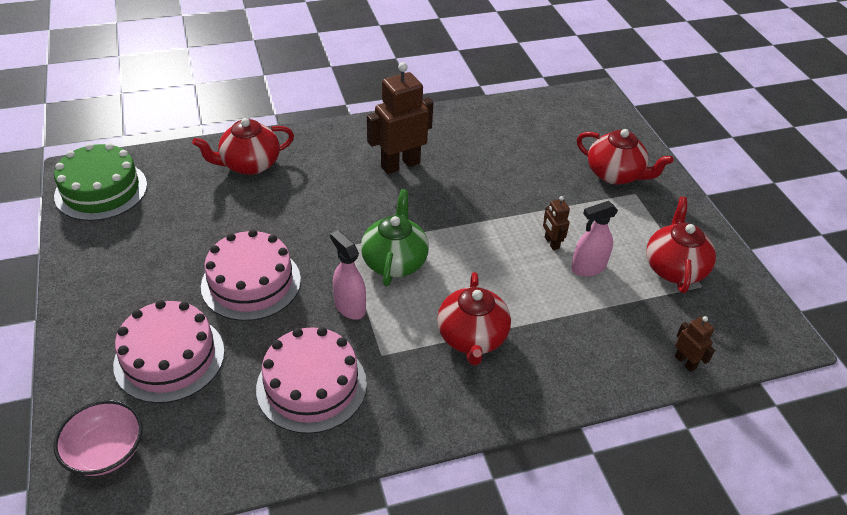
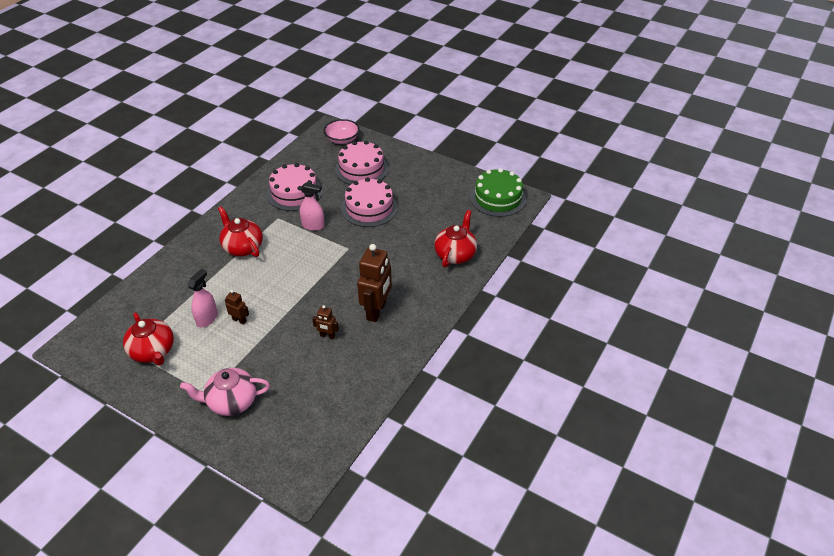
camera: 140 degrees right, 0 degrees up
green teapot [361,189,429,286] -> none
red teapot [577,129,674,185] -> pink teapot [180,368,270,416]
brown robot [675,316,715,372] -> brown robot moved to [312,305,339,339]

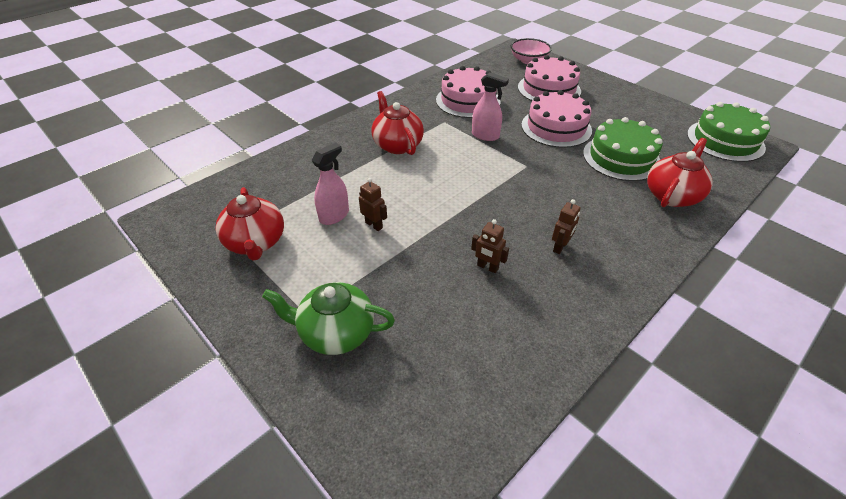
camera: 15 degrees right, 0 degrees up
pink teapot [180,368,270,416] -> green teapot [262,282,395,355]
brown robot [357,244,392,322] -> brown robot [552,199,581,254], size x0.48
none -> green cake [583,117,663,181]

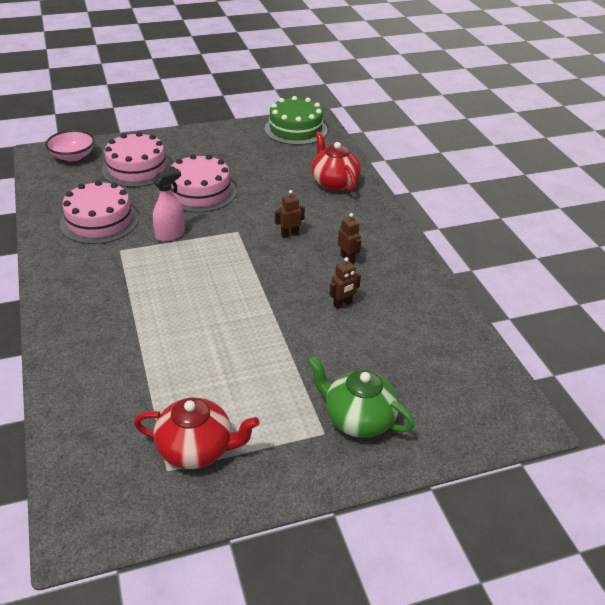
camera: 65 degrees left, 5 degrees down
green teapot [262,282,395,355] -> green teapot turned 90 degrees clockwise [307,356,415,438]
pink spray bottle [312,143,349,225] -> none
brown robot [359,178,387,231] -> brown robot moved to [275,190,305,238]
red teapot [371,91,424,155] -> none
green cake [583,117,663,181] -> none

